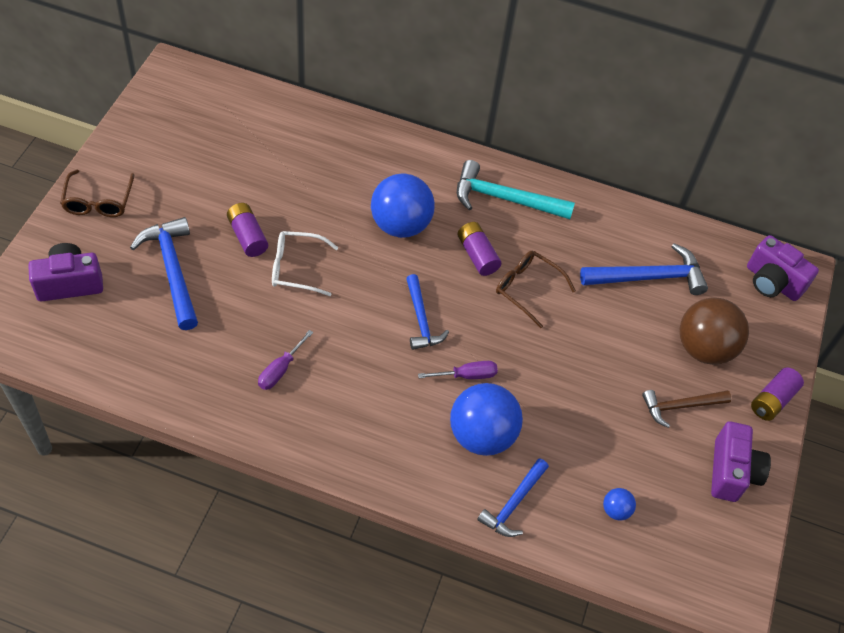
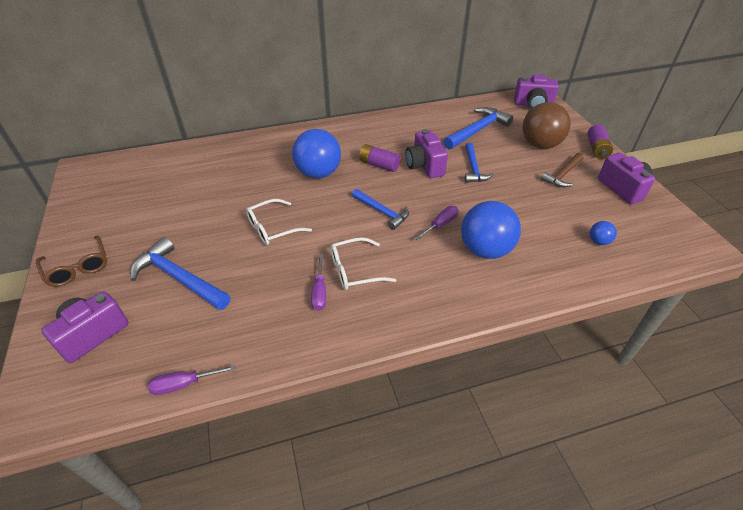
camera: 30 degrees left, 10 degrees down
purple battery [227,203,268,257] -> none
turquoise hammer [457,160,575,219] -> none
blue hammer [477,458,549,537] -> blue hammer moved to [465,143,494,183]
brown glasses [496,251,576,328] -> purple camera [406,129,448,178]
none -> purple screwdriver [148,365,236,395]
none -> white glasses [330,237,396,290]

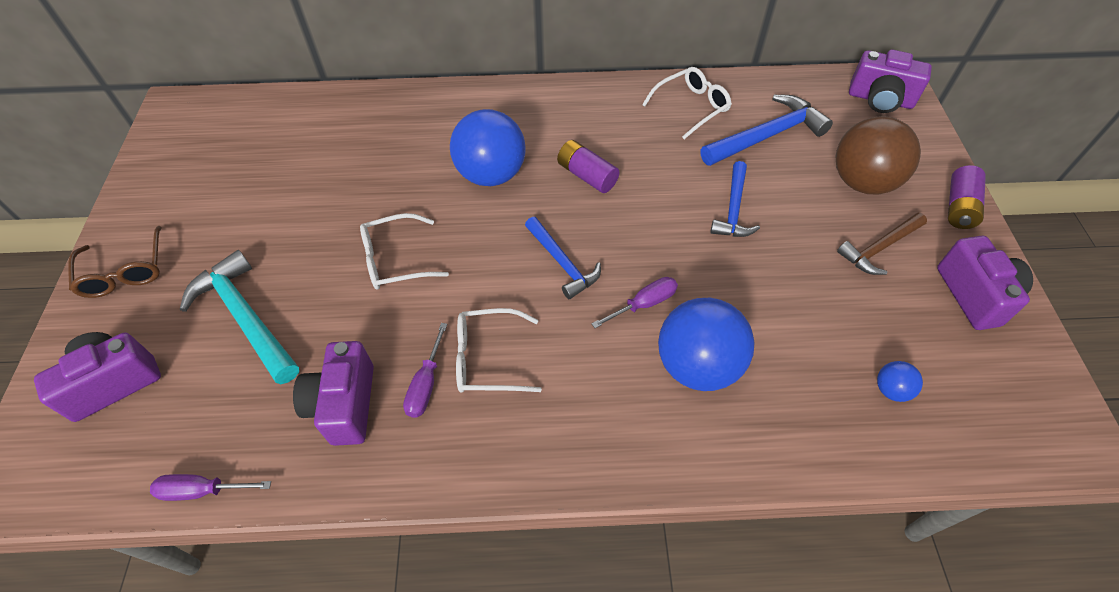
camera: 15 degrees right, 10 degrees up
blue hammer [131,237,231,310] -> turquoise hammer [180,250,299,384]
purple camera [406,129,448,178] -> purple camera moved to [293,341,374,446]
none -> white glasses [642,67,732,139]

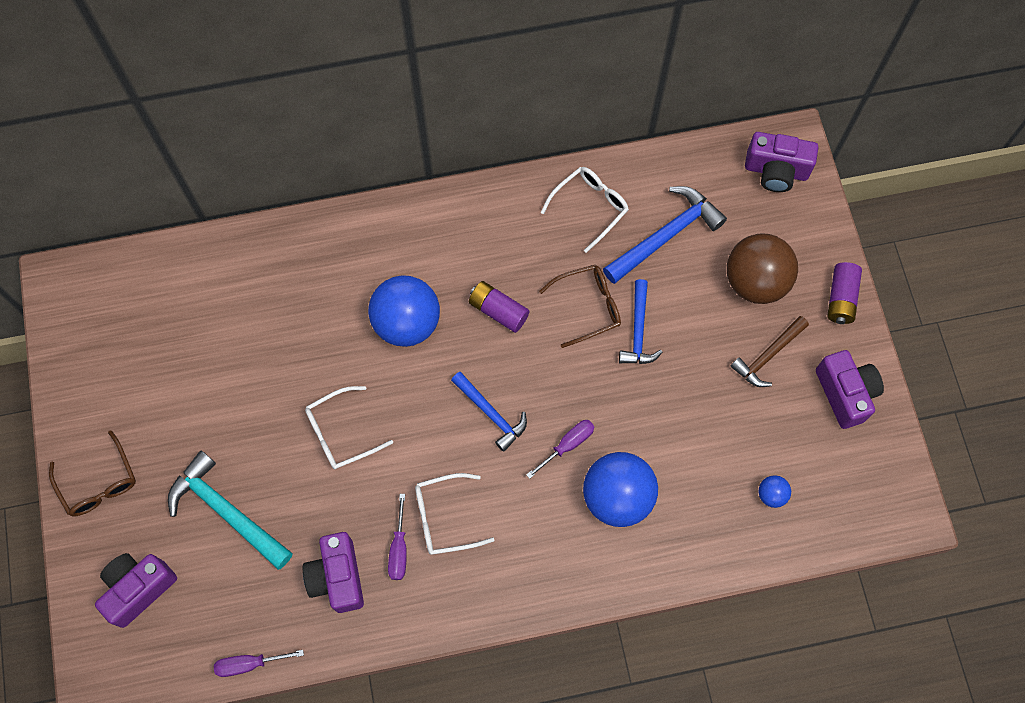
camera: 10 degrees left, 15 degrees up
none -> brown glasses [539,265,621,348]

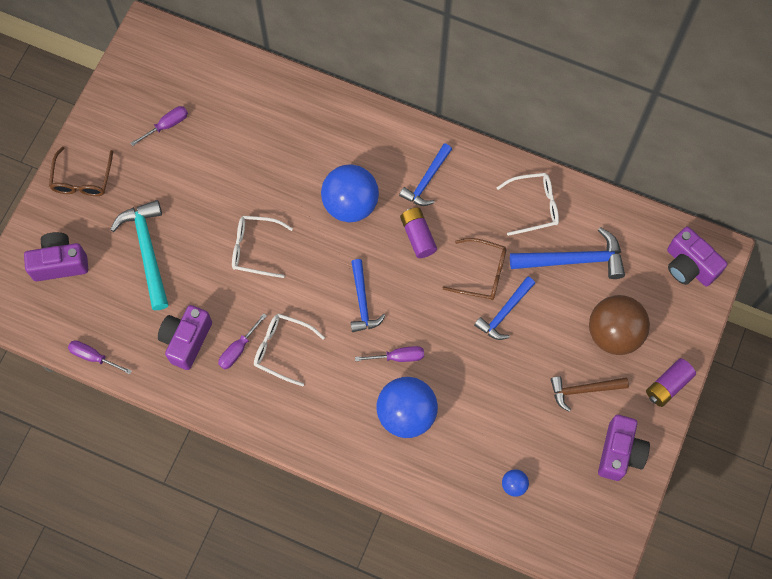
camera: 35 degrees right, 0 degrees up
none -> purple screwdriver [130,106,188,146]
none -> blue hammer [399,143,452,206]

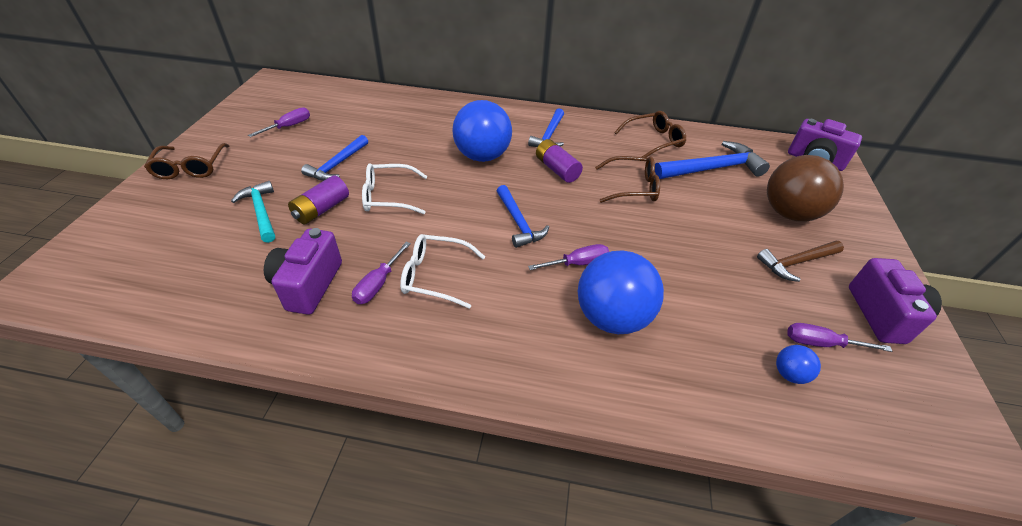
camera: 15 degrees left, 25 degrees down
purple camera [24,232,88,281] -> none
purple screwdriver [68,340,132,374] -> purple screwdriver moved to [787,323,892,352]
turquoise hammer [110,200,168,310] -> turquoise hammer [231,181,275,243], size x0.65
blue hammer [474,277,535,340] -> blue hammer moved to [301,135,368,181]
white glasses [497,173,559,236] -> brown glasses [614,111,686,158]
purple battery [646,358,696,407] -> purple battery moved to [288,175,349,224]

